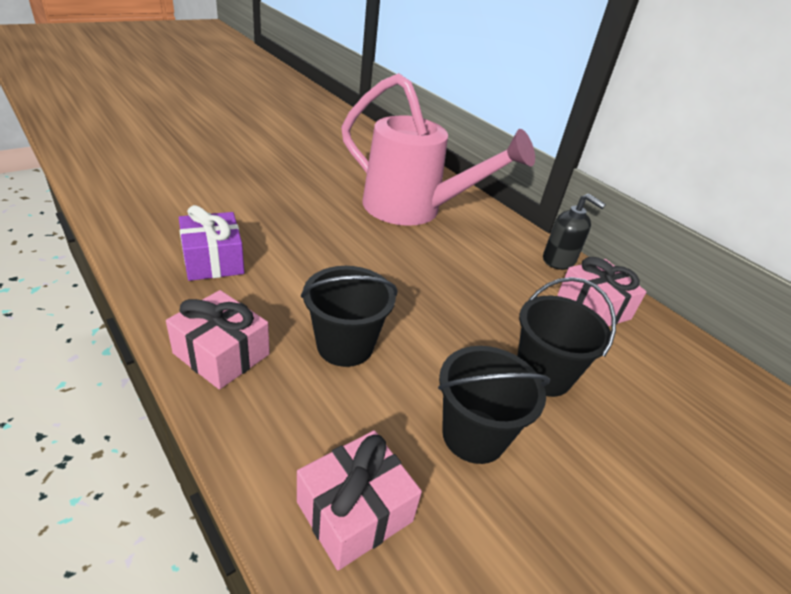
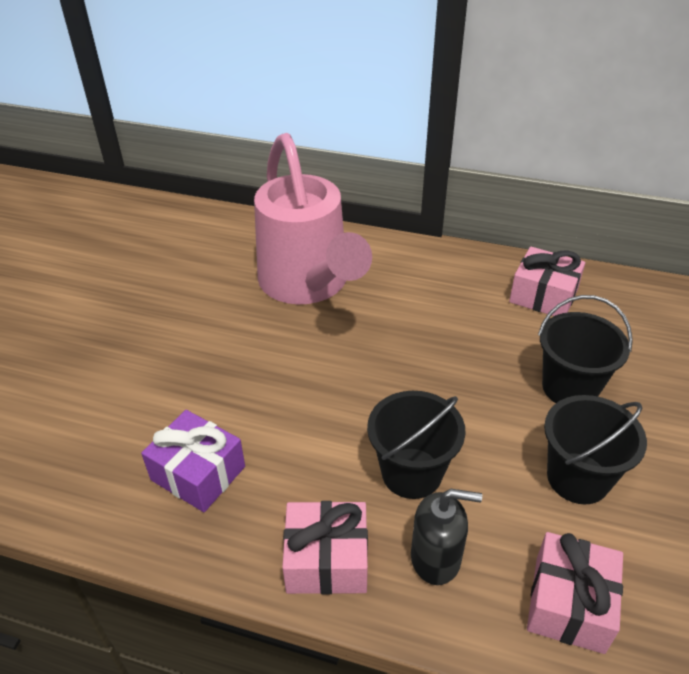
camera: 30 degrees left, 5 degrees up
pink watering can [341,73,535,226] -> pink watering can turned 75 degrees clockwise [254,133,372,304]
black soap dispenser [543,194,606,270] -> black soap dispenser moved to [411,489,482,585]

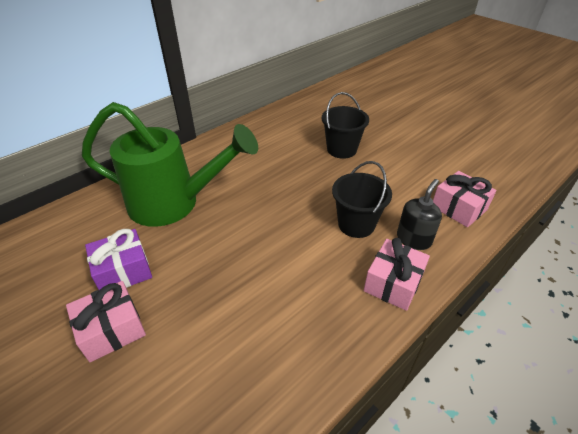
camera: 60 degrees left, 0 degrees up
purple gift [141,410,245,512] -> purple gift moved to [85,229,152,290]
pink watering can [254,133,372,304] -> green watering can [82,102,258,227]
pink gift [509,246,585,316] -> pink gift moved to [66,281,146,362]
black bucket [544,395,647,504] -> none

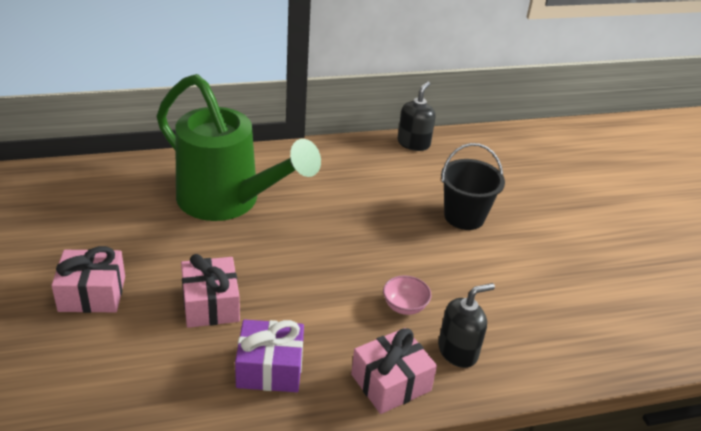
camera: 25 degrees right, 5 degrees down
purple gift [85,229,152,290] -> purple gift moved to [235,319,304,392]
black bucket [332,161,392,238] -> pink bowl [383,275,431,315]
pink gift [433,171,497,227] -> pink gift moved to [181,254,240,328]
none -> black soap dispenser [398,81,435,151]

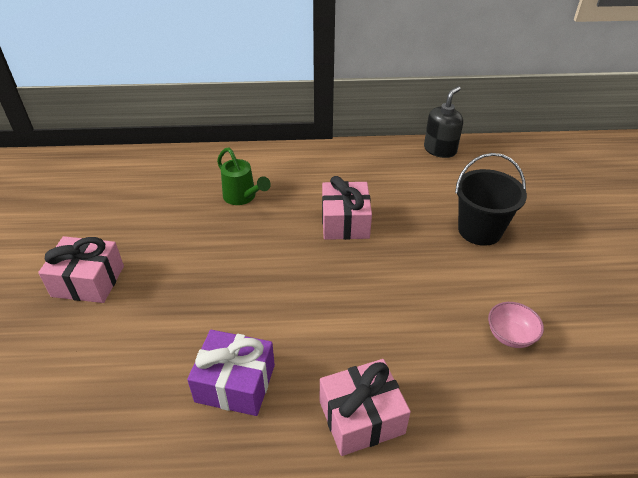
camera: 15 degrees right, 5 degrees up
green watering can [156,74,321,221] -> green watering can [217,147,271,205], size x0.42
pink gift [181,254,240,328] -> pink gift moved to [322,176,372,240]
pink bowl [383,275,431,315] -> pink bowl moved to [488,302,544,348]
black soap dispenser [438,283,495,368] -> none

